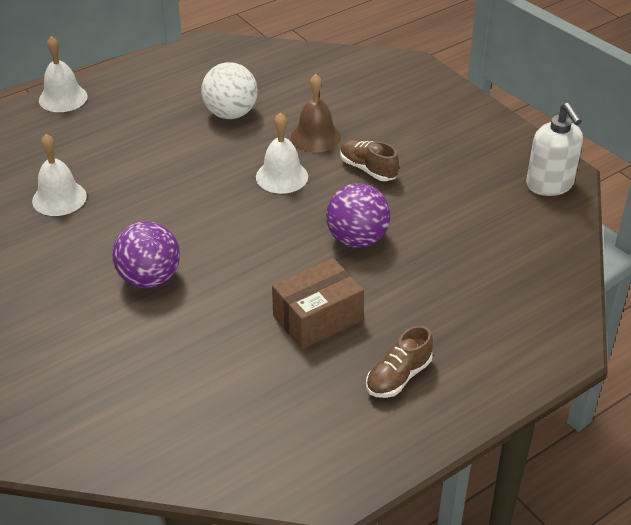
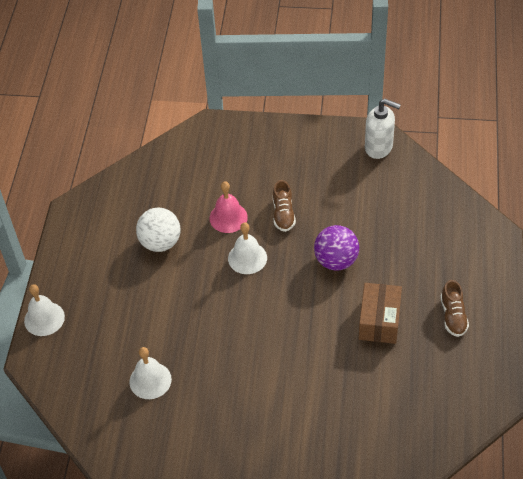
camera: 45 degrees left, 10 degrees up
purple ball [112,221,180,288] -> none
brown bell [291,74,341,153] -> pink bell [209,181,248,233]
brown shoe [340,139,399,181] -> brown shoe turned 90 degrees counterclockwise [273,180,296,232]

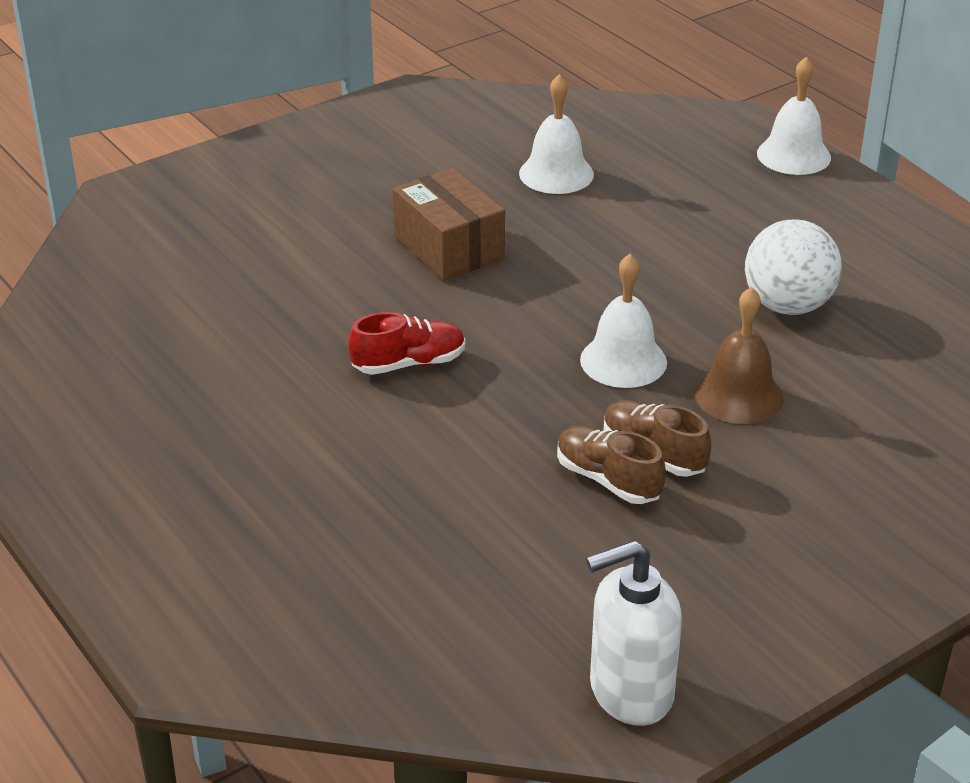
camera: 135 degrees right, 15 degrees down
pink bell [209,181,248,233] -> brown bell [694,287,784,424]
purple ball [314,225,359,271] -> none
brown box [359,283,402,344] -> brown box moved to [393,168,505,281]
brown shoe [440,280,469,337] -> brown shoe moved to [557,425,665,504]
none -> red shoe [348,312,465,375]

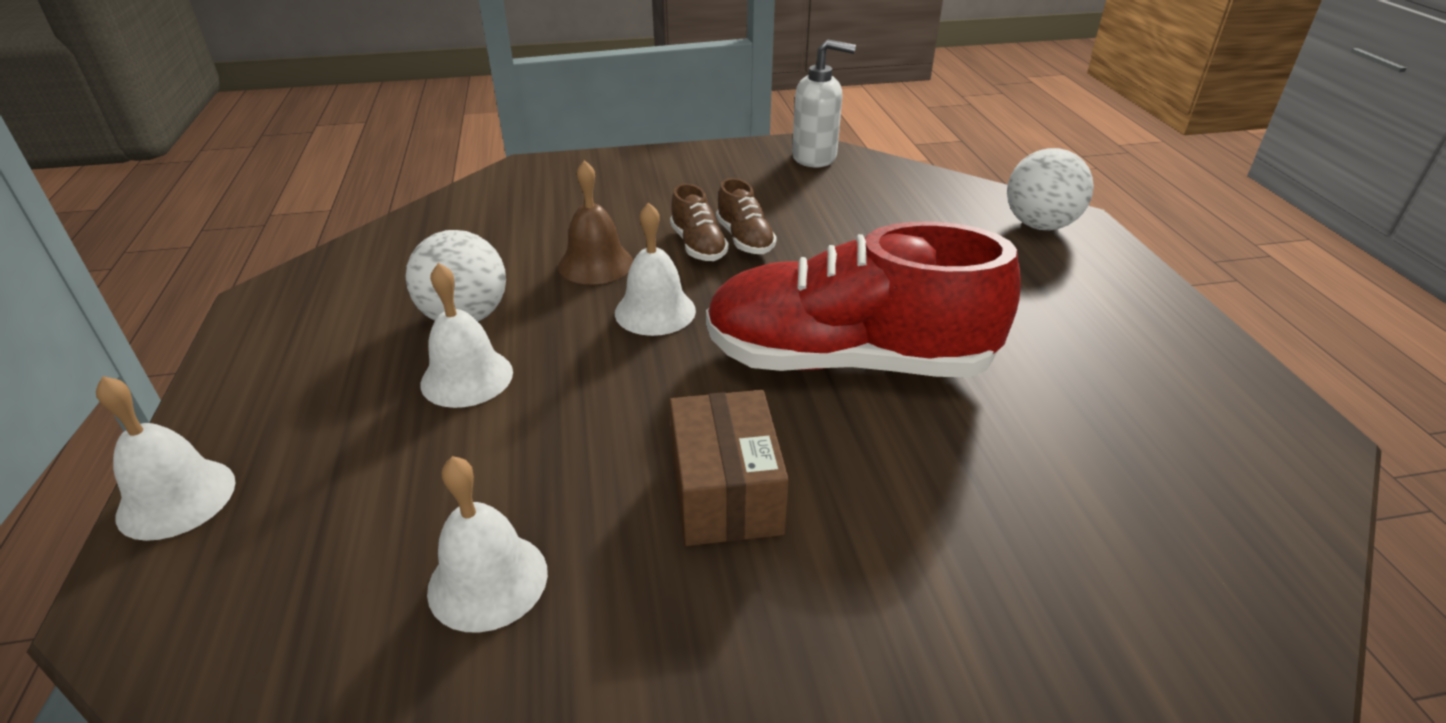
camera: 155 degrees left, 0 degrees up
red shoe [348,312,465,375] -> red shoe [706,222,1021,378], size x2.42
none -> white bell [420,263,513,408]
none -> white ball [1007,148,1094,230]

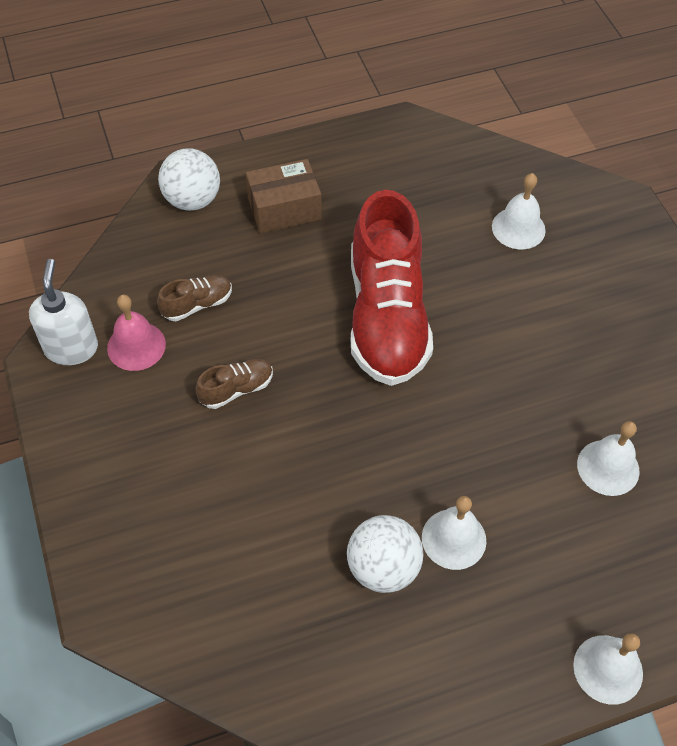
camera: 100 degrees left, 20 degrees up
brown bell [558,160,633,285] -> none
white bell [615,202,696,336] -> white bell moved to [492,173,546,249]
brown shoe [670,183,729,261] -> brown shoe moved to [157,275,232,321]
brown box [670,390,789,546] -> brown box moved to [246,159,321,233]
none -> pink bell [107,295,166,371]

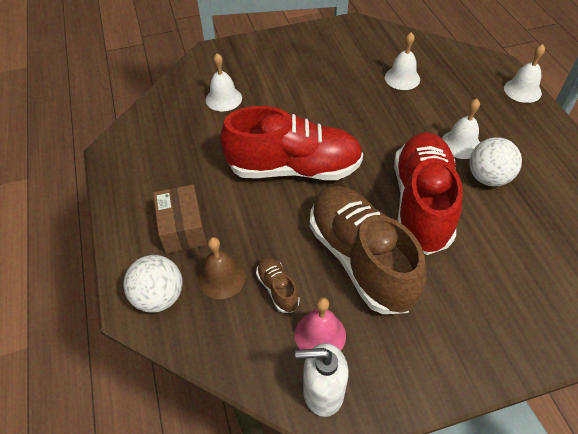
camera: 85 degrees left, 5 degrees down
brown shoe [195,359,273,409] -> brown shoe [310,186,427,314], size x2.42
none -> brown bell [198,237,246,299]
none -> red shoe [394,132,463,255]

